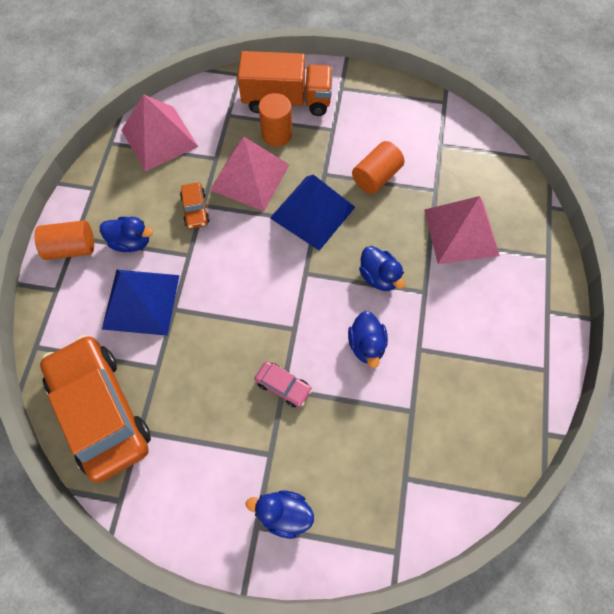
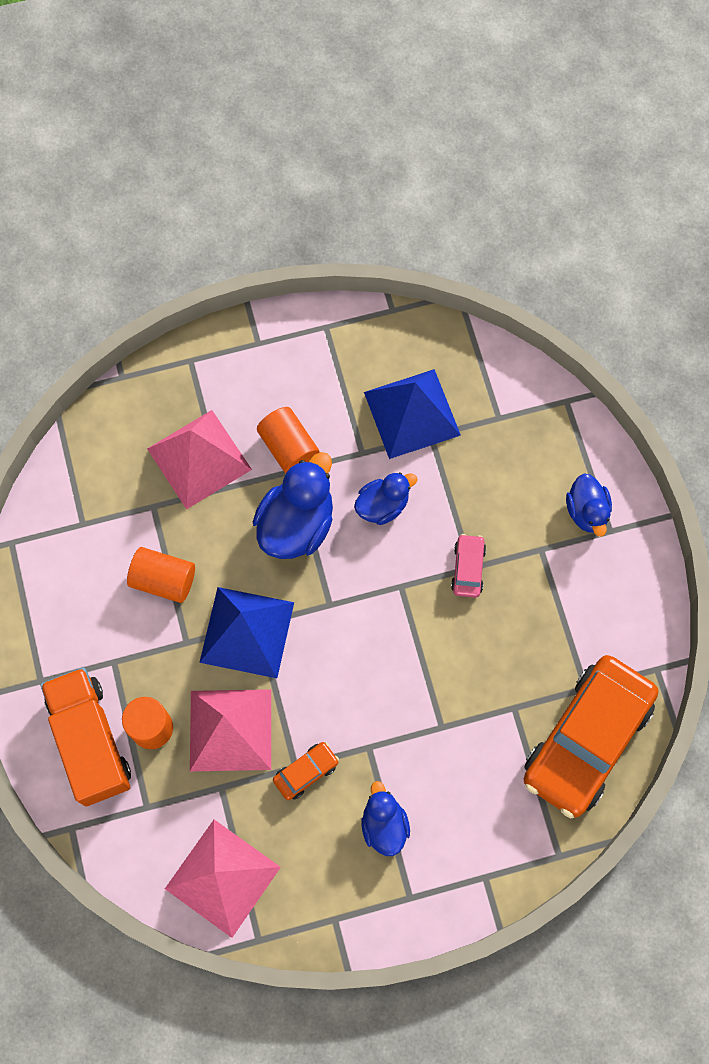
camera: 115 degrees left, 5 degrees up
orange cylinder [34,220,94,260] -> orange cylinder moved to [257,407,320,473]
blue pyramid [102,270,180,336] -> blue pyramid moved to [364,369,461,459]
blue duck [359,246,405,291] -> blue duck [253,452,333,559], size x1.65

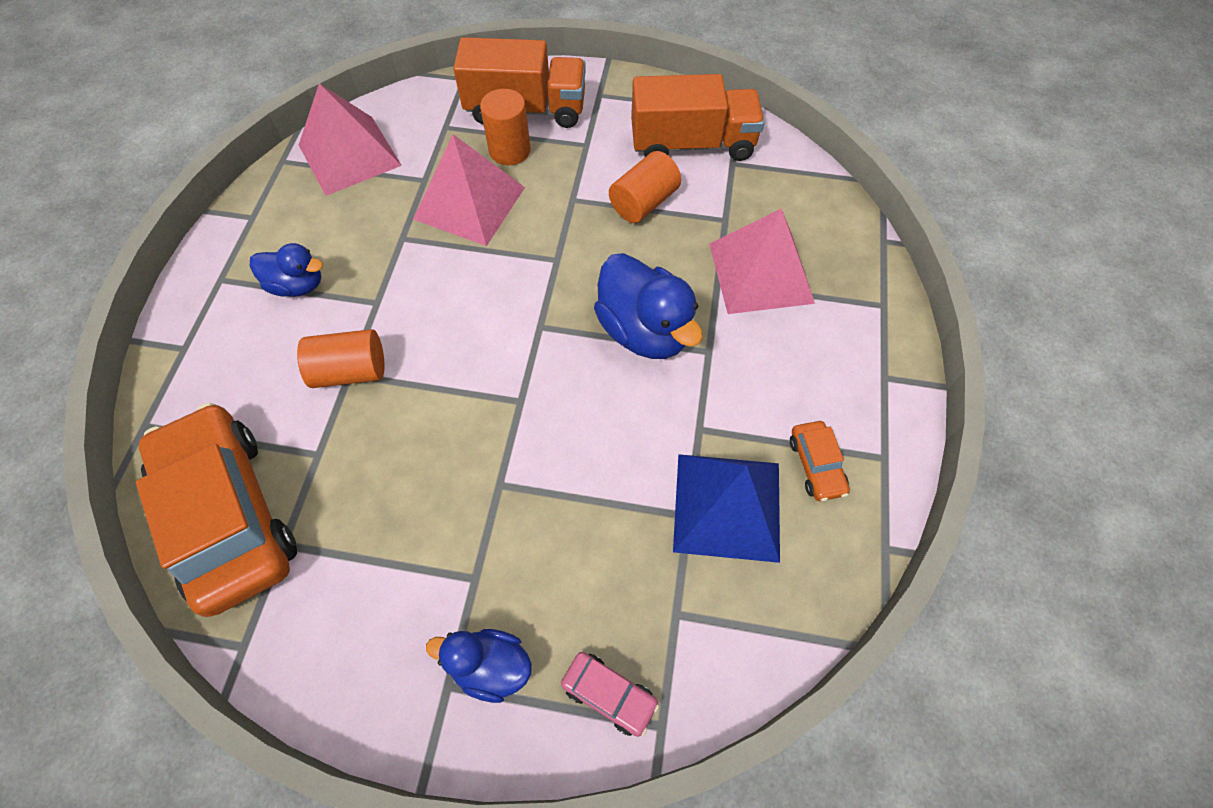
camera: 115 degrees right, 10 degrees down
blue pyramid [199,587,294,678] -> none
orange cylinder [257,407,320,473] -> orange cylinder moved to [297,329,385,388]
orange car [273,742,339,800] -> orange car moved to [790,421,850,501]
blue duck [354,472,417,525] -> none
pink car [451,534,486,598] -> pink car moved to [561,652,659,737]
none -> orange truck [631,74,765,161]

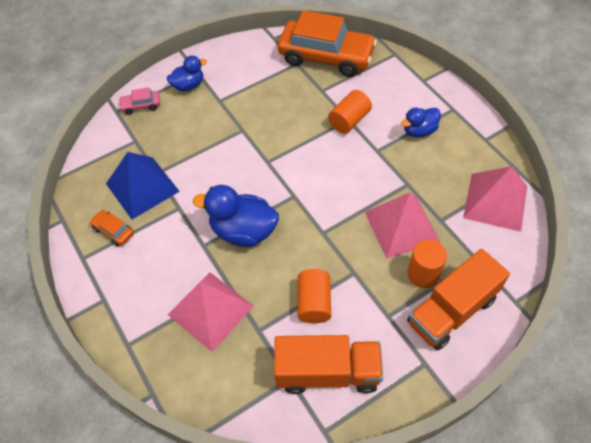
camera: 140 degrees right, 5 degrees down
orange truck [631,74,765,161] -> orange truck turned 135 degrees counterclockwise [274,335,383,394]

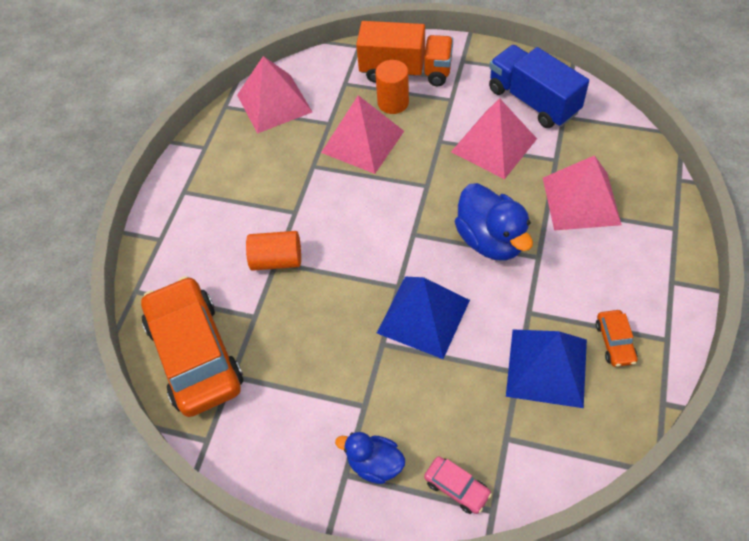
camera: 130 degrees left, 0 degrees up
orange truck [274,335,383,394] -> blue truck [489,45,589,128]
orange cylinder [298,269,331,323] -> pink pyramid [451,98,537,179]
blue duck [401,108,441,138] -> none
none -> blue pyramid [377,277,470,359]

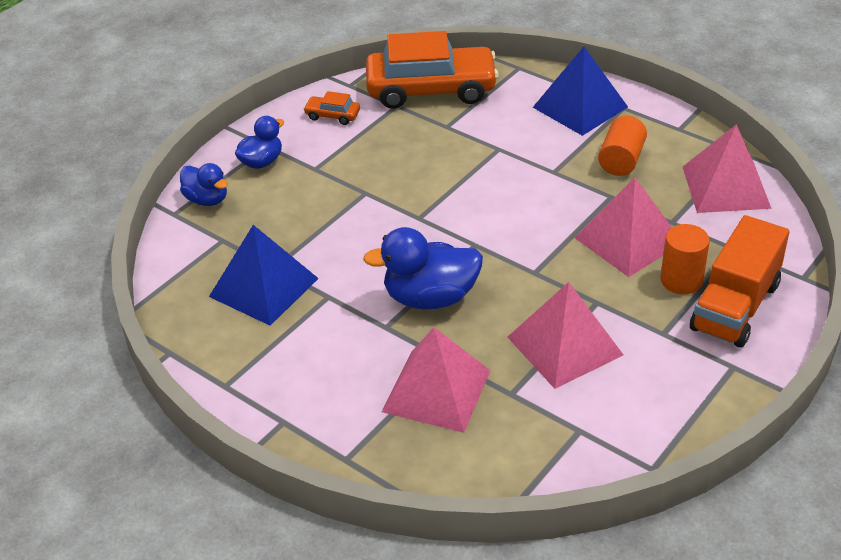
camera: 110 degrees right, 15 degrees down
orange cylinder [246,231,301,271] -> orange cylinder moved to [598,116,647,176]
blue pyramid [377,277,470,359] -> blue pyramid moved to [533,47,628,136]
pink car [424,456,492,514] -> blue duck [180,163,228,206]
blue truck [489,45,589,128] -> none
orange car [596,310,637,367] -> orange car moved to [303,91,360,125]

